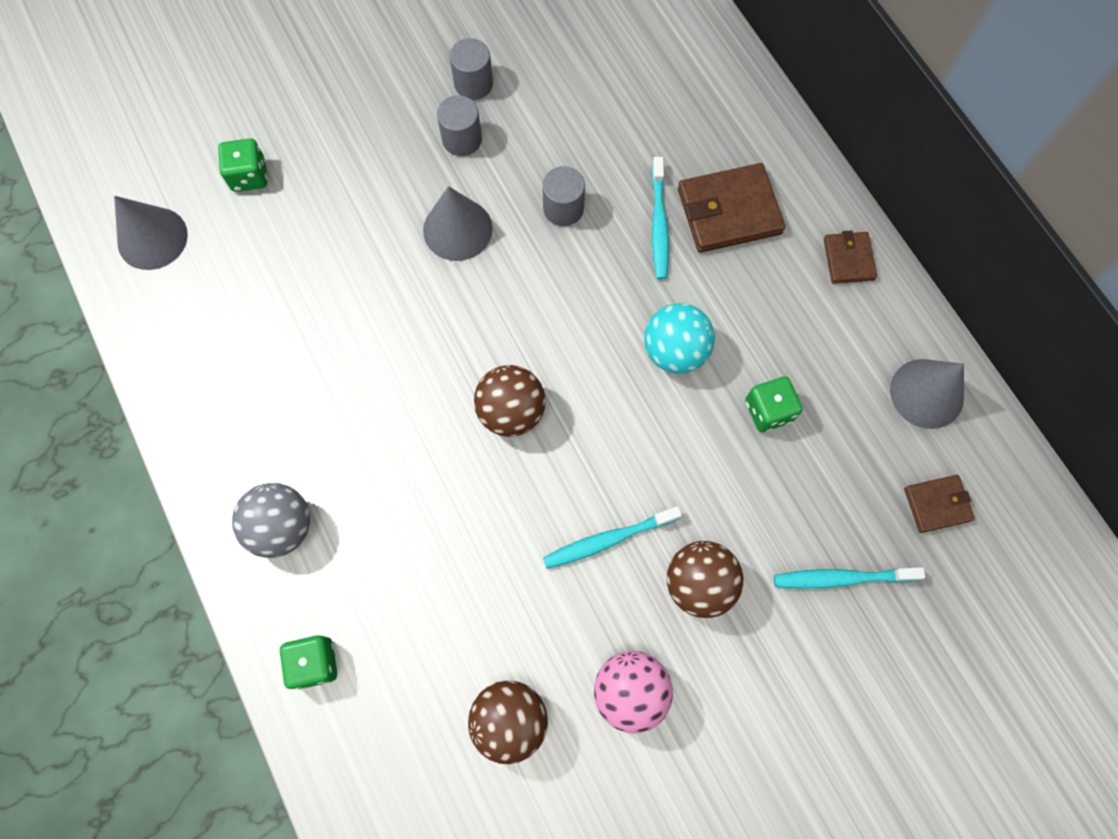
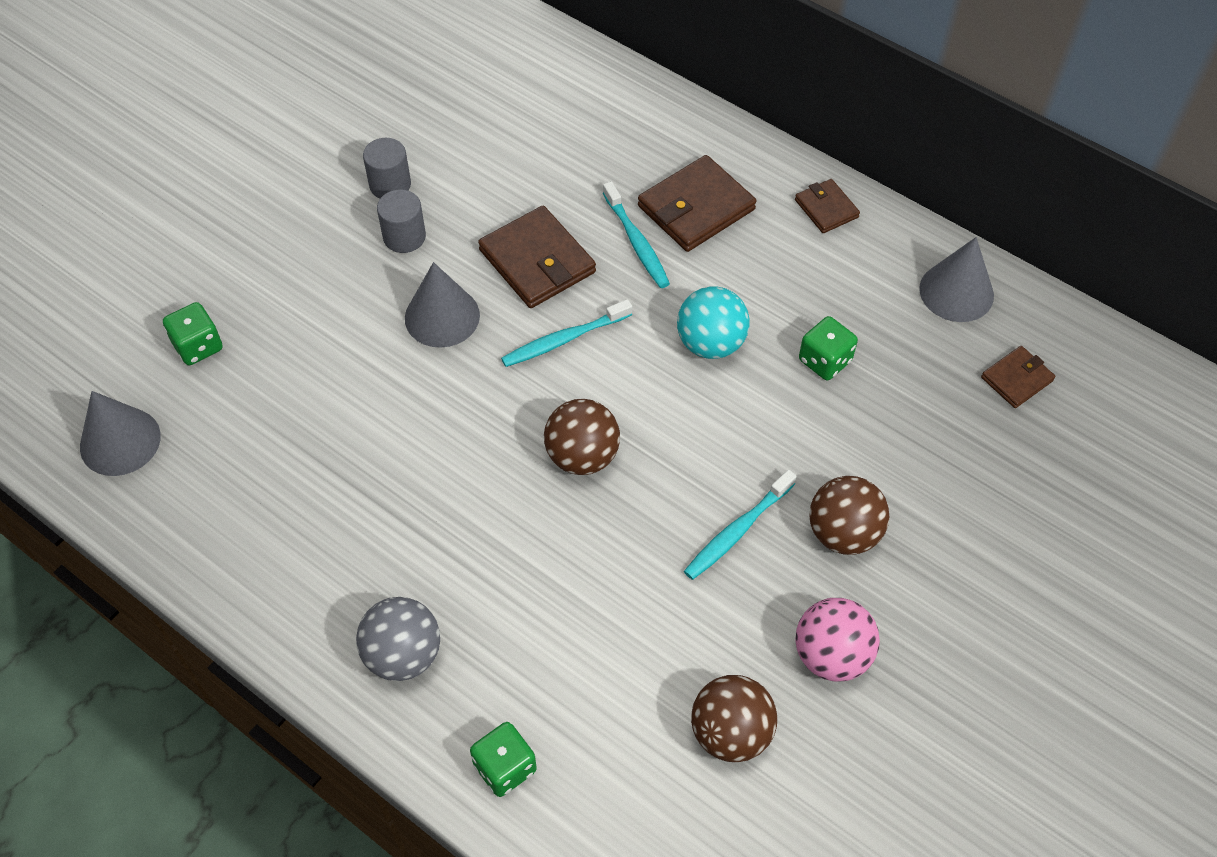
camera: 25 degrees left, 15 degrees down
grey cylinder [542,166,585,226] -> brown wallet [478,206,596,308]
turquoise toothbrush [774,567,925,589] -> turquoise toothbrush moved to [501,299,632,367]

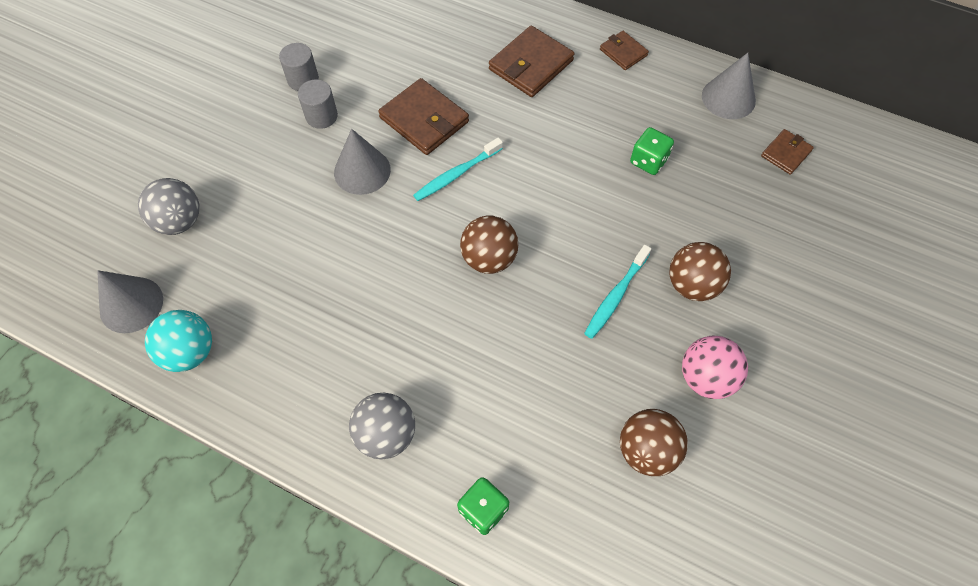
camera: 10 degrees left, 5 degrees up
green dice [163,302,223,365] -> grey ball [138,178,200,235]
turquoise toothbrush [603,181,670,288] -> none
turquoise ball [677,287,749,359] -> turquoise ball moved to [145,310,212,372]

